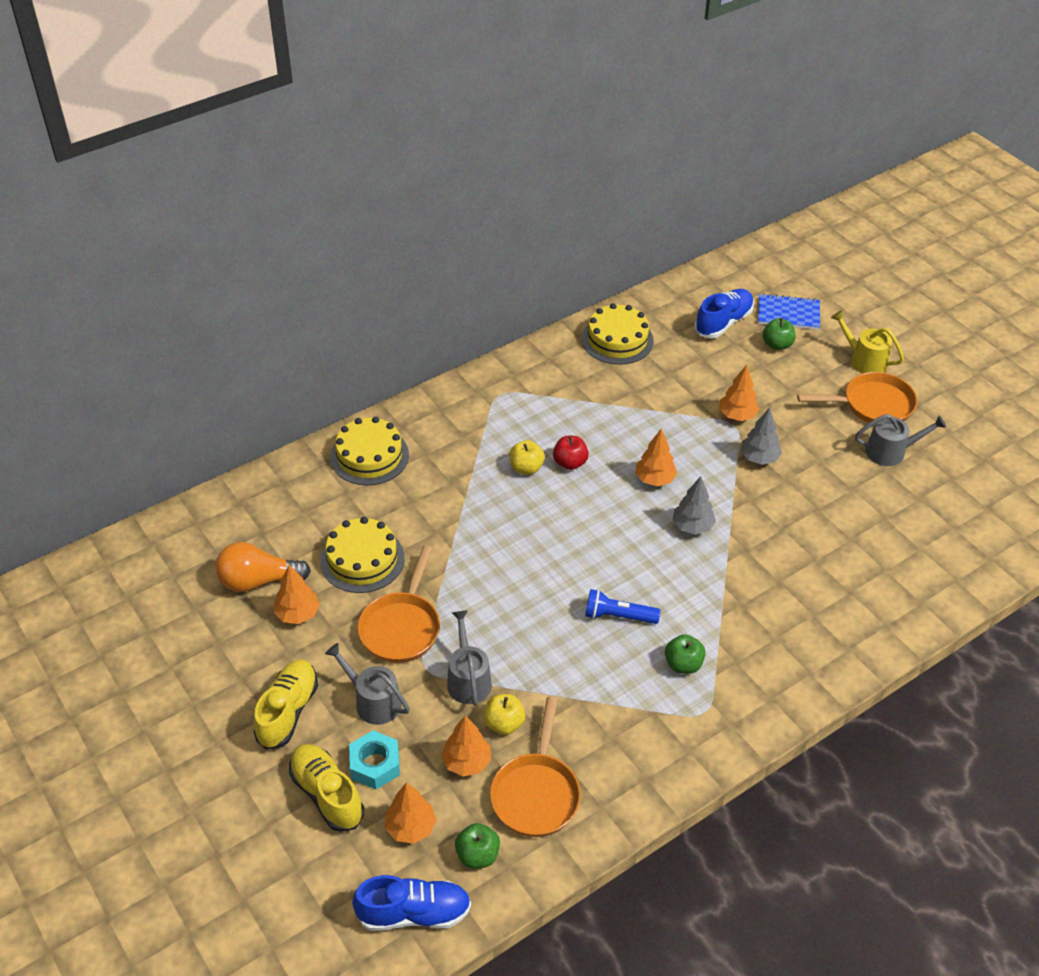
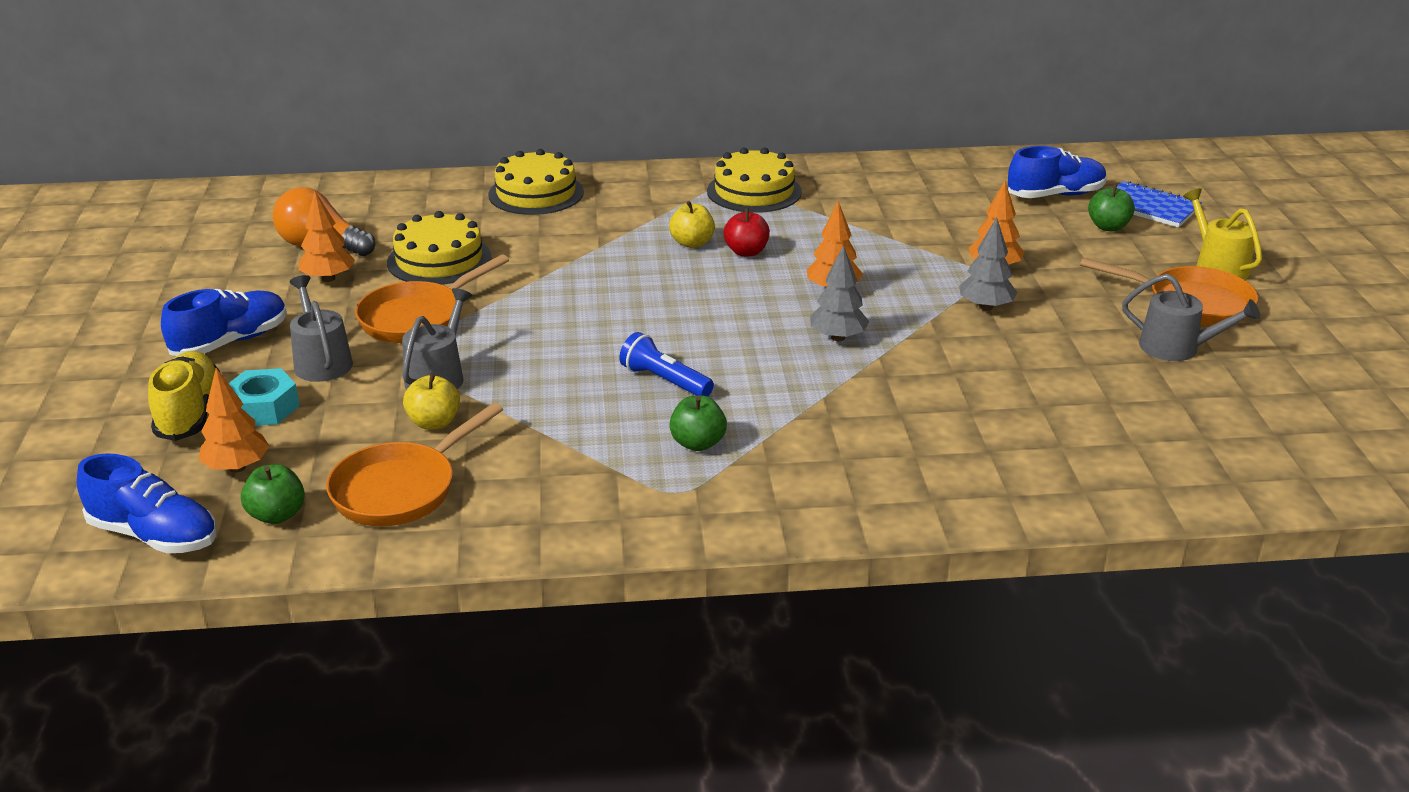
camera: 30 degrees right, 15 degrees down
yellow shoe [253,660,318,750] -> blue shoe [161,289,287,356]
orange tree [441,715,491,776] -> none
yellow cake [582,303,654,365] -> yellow cake moved to [707,148,802,213]

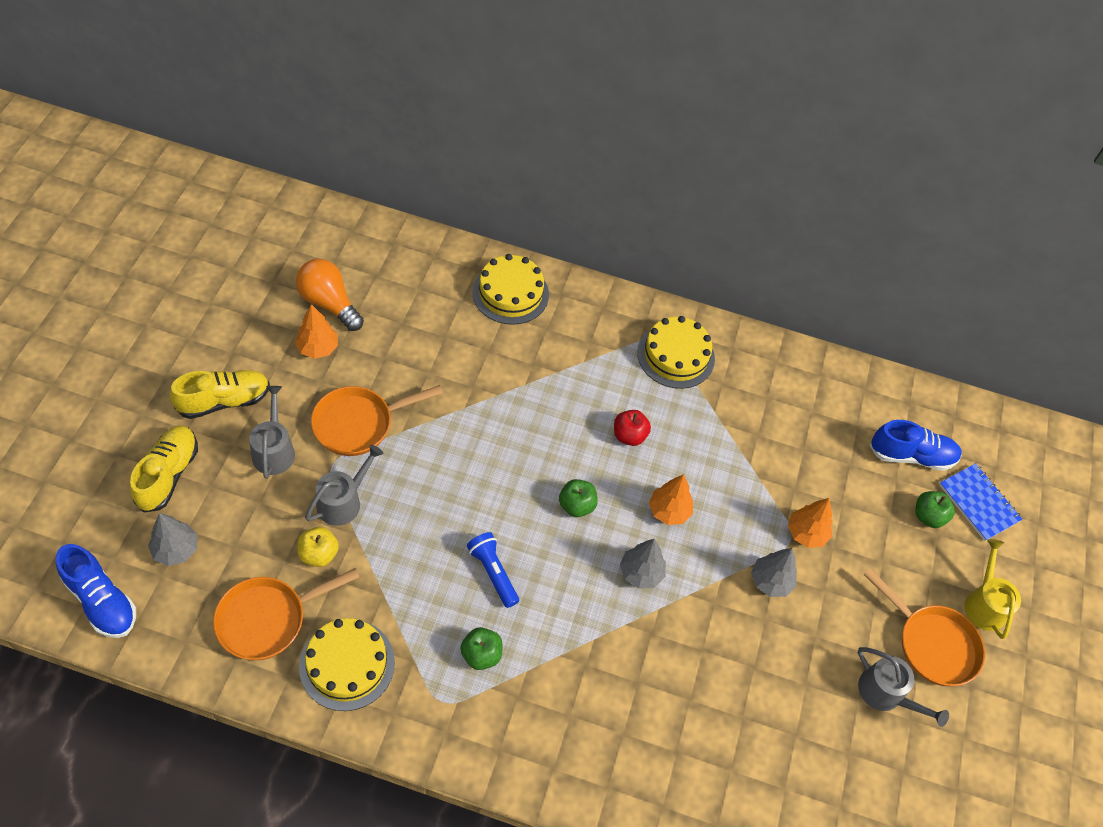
camera: 15 degrees right, 25 degrees up
blue shoe [161,289,287,356] -> yellow shoe [170,370,270,419]
orange tree [199,368,269,473] -> grey tree [148,513,197,566]
turquoise nut [228,368,300,426] -> none
green apple [241,464,305,524] -> green apple moved to [559,479,598,517]
yellow cake [387,211,492,285] -> yellow cake moved to [299,618,395,711]
yellow apple [669,201,715,248] -> none

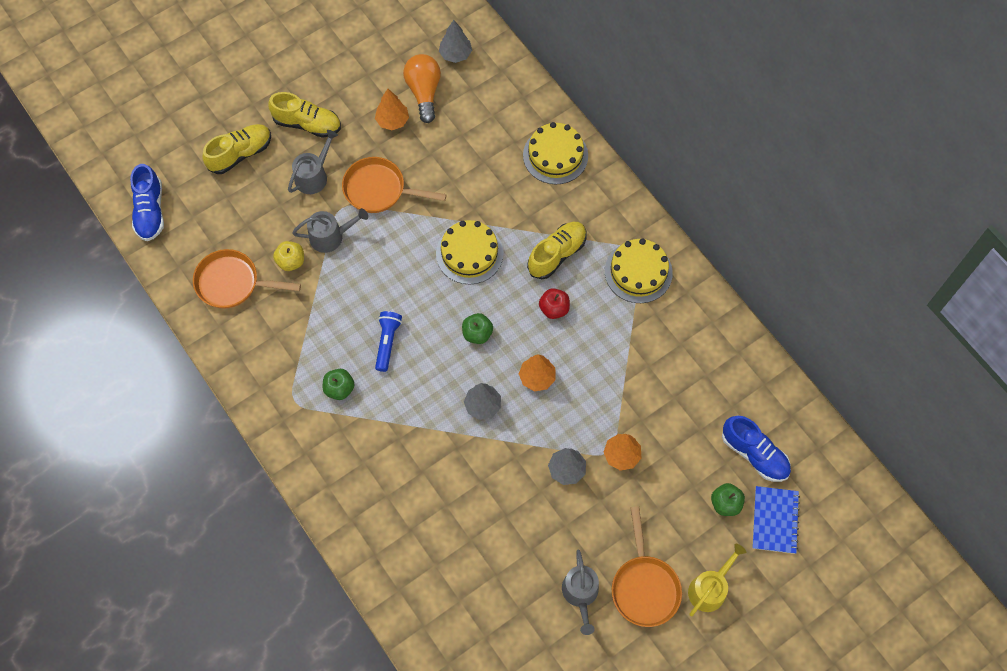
camera: 45 degrees right, 10 degrees up
grey tree [148,513,197,566] -> grey tree moved to [439,20,472,63]
yellow cake [299,618,395,711] -> yellow cake moved to [436,220,503,284]
none -> yellow shoe [527,222,586,279]

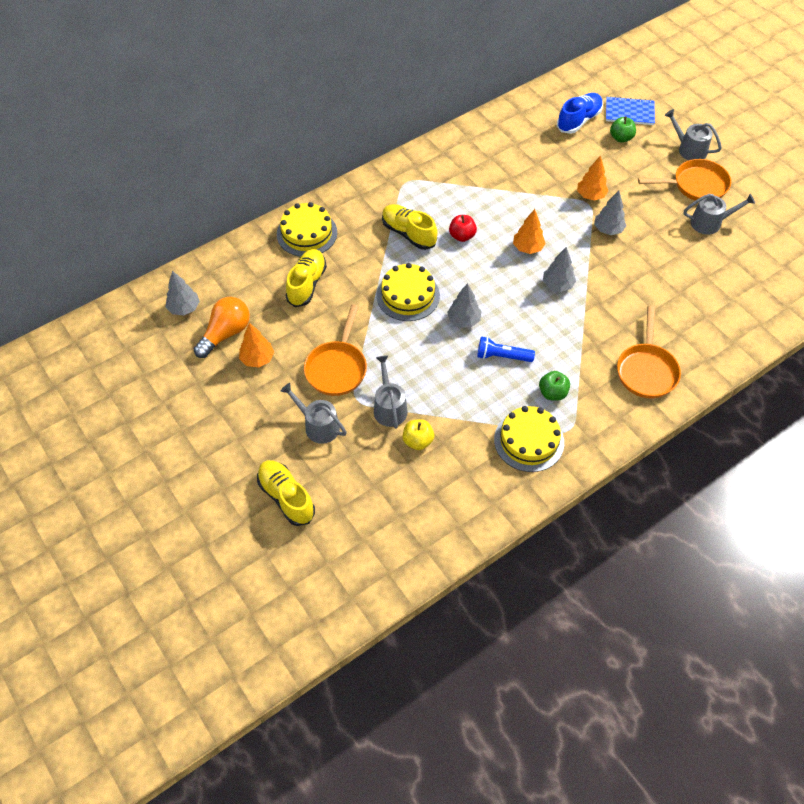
camera: 90 degrees left, 10 degrees down
blue shoe [130,164,164,241] -> none
orange pan [193,249,301,309] -> orange pan moved to [617,306,681,399]
yellow shoe [268,92,341,138] -> yellow shoe moved to [286,249,327,307]
orange light bulb [403,54,441,123] -> orange light bulb turned 135 degrees clockwise [194,297,250,358]
green apple [462,313,493,344] -> none
yellow cake [605,238,673,303] -> yellow cake moved to [494,406,564,472]
yellow watering can [688,544,746,616] -> grey watering can [664,109,722,160]
none -> grey tree [447,283,481,327]

